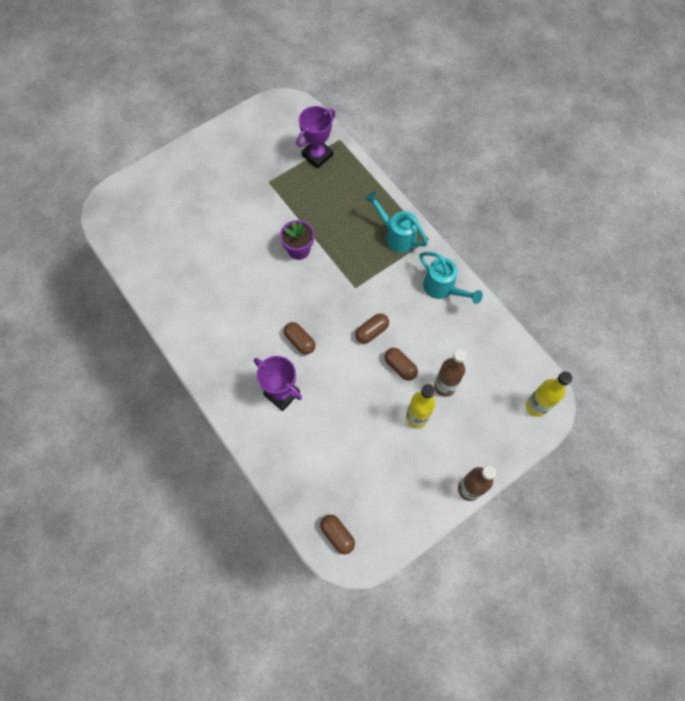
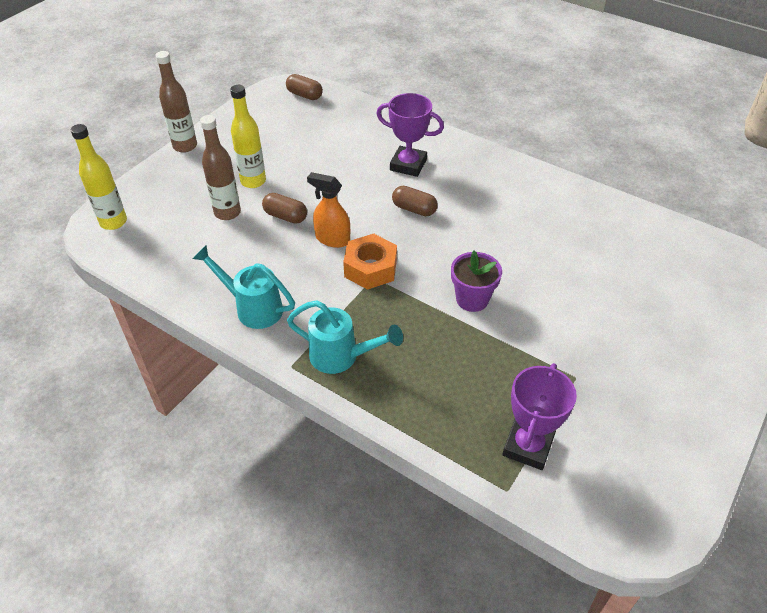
camera: 160 degrees right, 20 degrees down
brown capsule [355,313,389,344] -> orange spray bottle [307,172,350,248]
none -> orange nut [343,234,397,290]

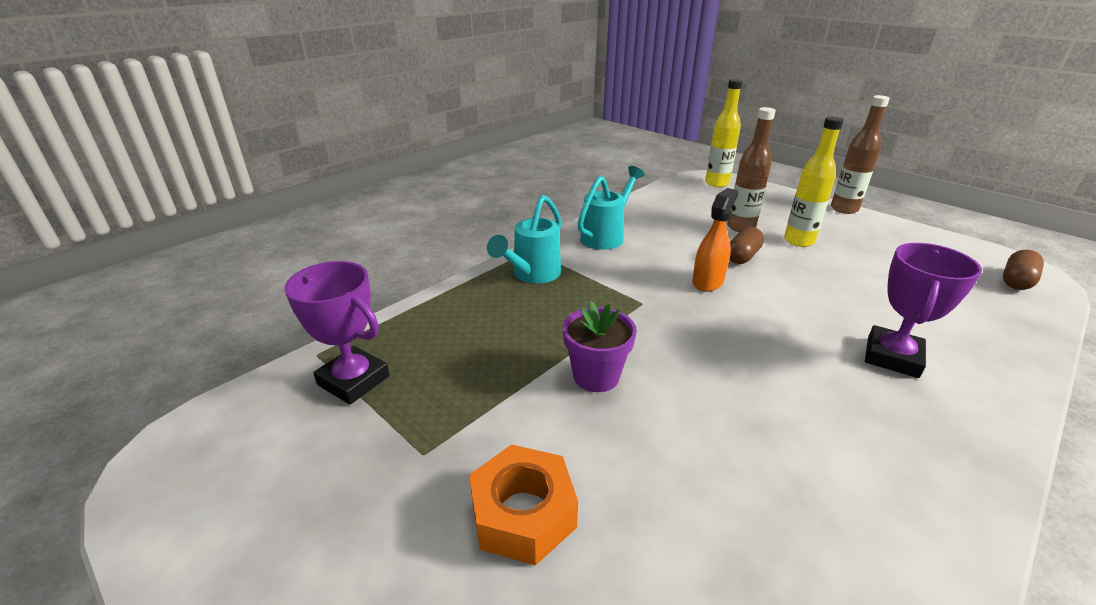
camera: 100 degrees right, 15 degrees down
orange nut [343,234,397,290] -> orange nut moved to [469,444,578,565]
brown capsule [392,186,438,216] -> none

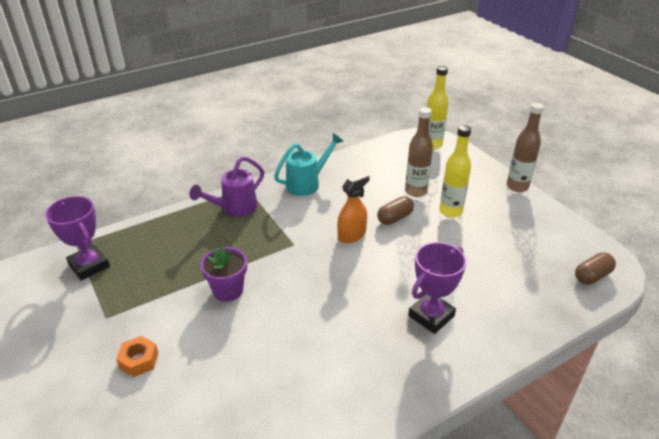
camera: 15 degrees right, 5 degrees up
orange nut [469,444,578,565] -> orange nut [116,336,158,377], size x0.65
turquoise watering can [487,195,561,284] -> purple watering can [190,156,264,217]

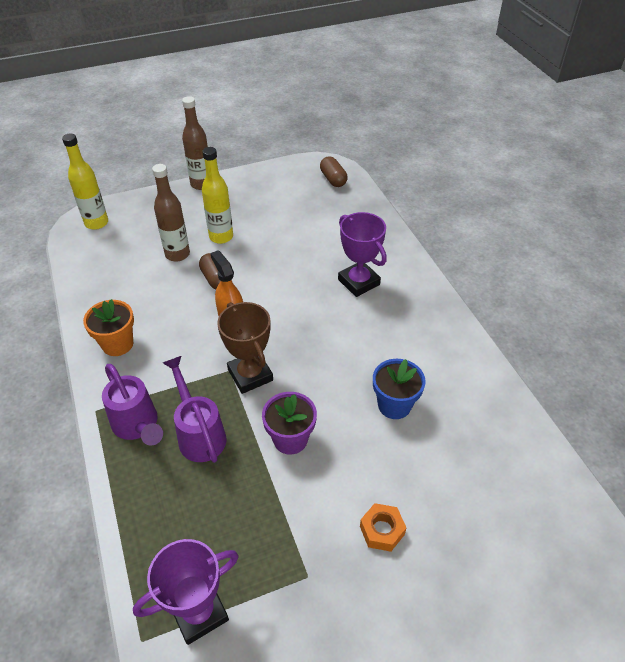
camera: 80 degrees left, 10 degrees up
turquoise watering can [274,133,344,196] -> orange flower pot [83,299,134,356]
none -> purple watering can [163,356,226,463]
none -> brown trophy [217,302,273,394]
none -> blue flower pot [373,359,426,419]

